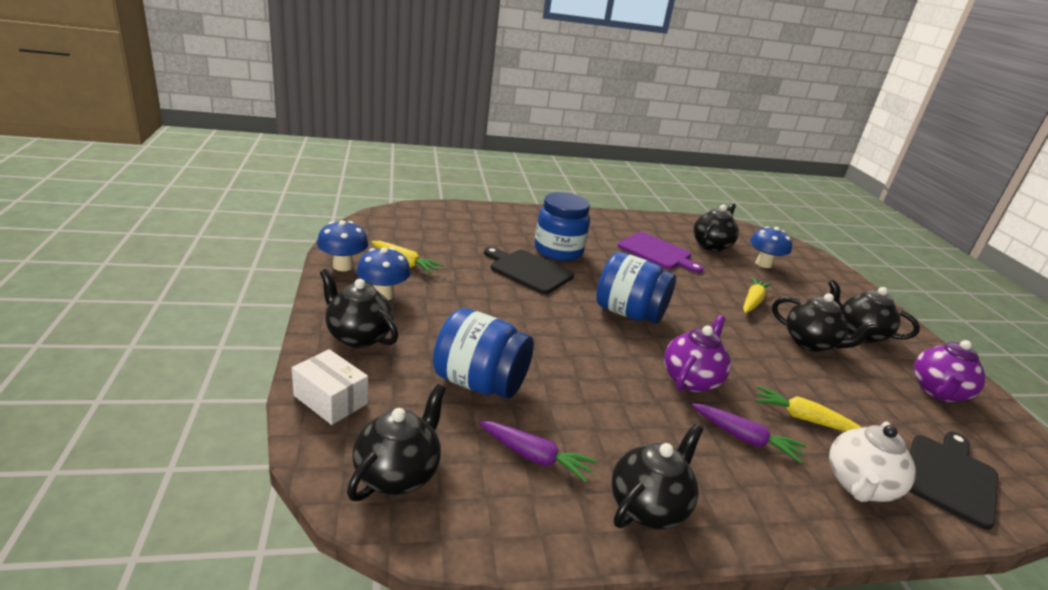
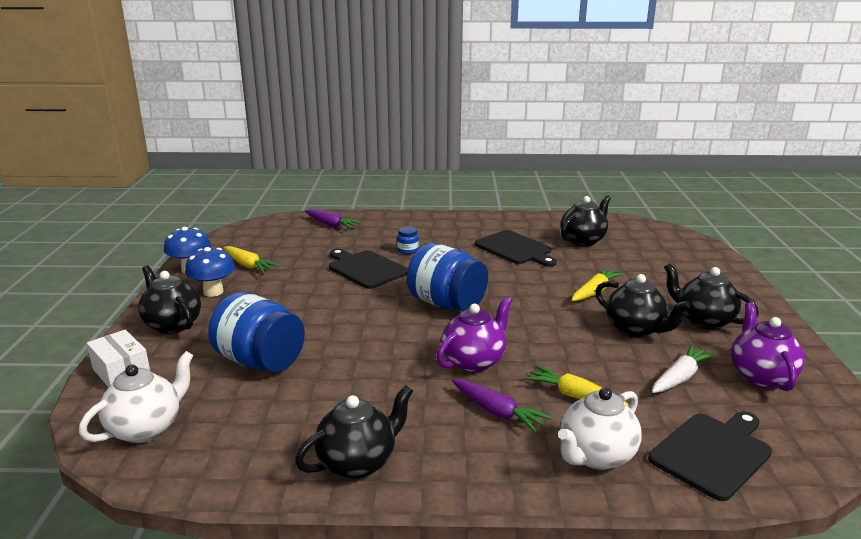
camera: 15 degrees right, 5 degrees down
black teapot [347,384,446,501] -> white teapot [79,351,194,443]
purple carrot [479,421,597,483] -> purple carrot moved to [305,209,362,229]
blue jar [535,192,590,261] -> blue jar [397,227,419,254], size x0.42
purple cutting board [617,232,704,273] -> black cutting board [475,230,557,267]
blue mushroom [750,226,792,268] -> none
purple teapot [914,340,986,402] -> purple teapot turned 135 degrees clockwise [731,303,805,391]
none -> white carrot [652,345,716,393]

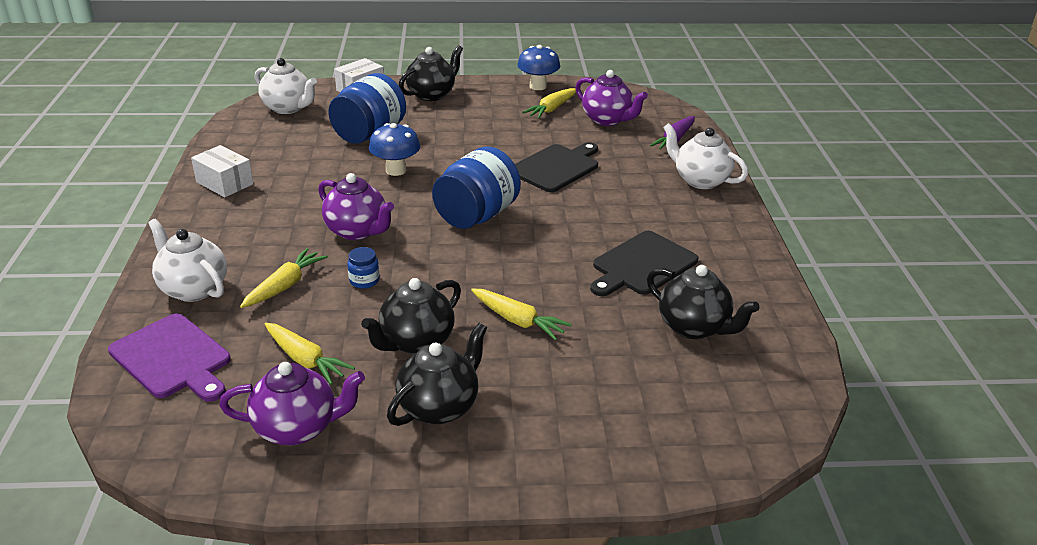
camera: 85 degrees right, 10 degrees up
blue mushroom [185,247,235,297] -> blue mushroom moved to [369,123,420,176]
black teapot [295,385,413,479] -> white box [191,145,253,197]
blue jar [397,227,419,254] -> blue jar moved to [347,247,380,289]
purple carrot [452,379,552,433] -> none
black cutting board [648,411,772,501] -> purple cutting board [108,313,231,402]
white carrot [652,345,716,393] -> yellow carrot [265,323,355,385]
none -> purple teapot [575,70,648,126]
none -> white teapot [663,123,748,189]

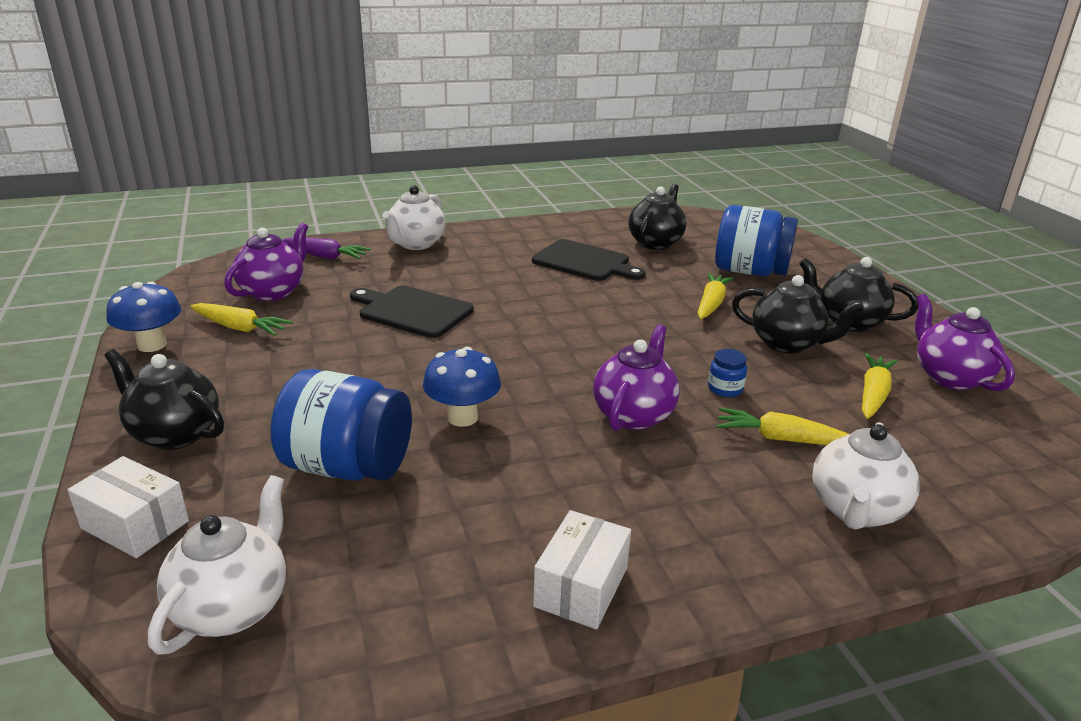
camera: 105 degrees left, 5 degrees down
purple cutting board [108,313,231,402] -> none
blue jar [432,146,521,229] -> blue jar moved to [715,205,798,276]

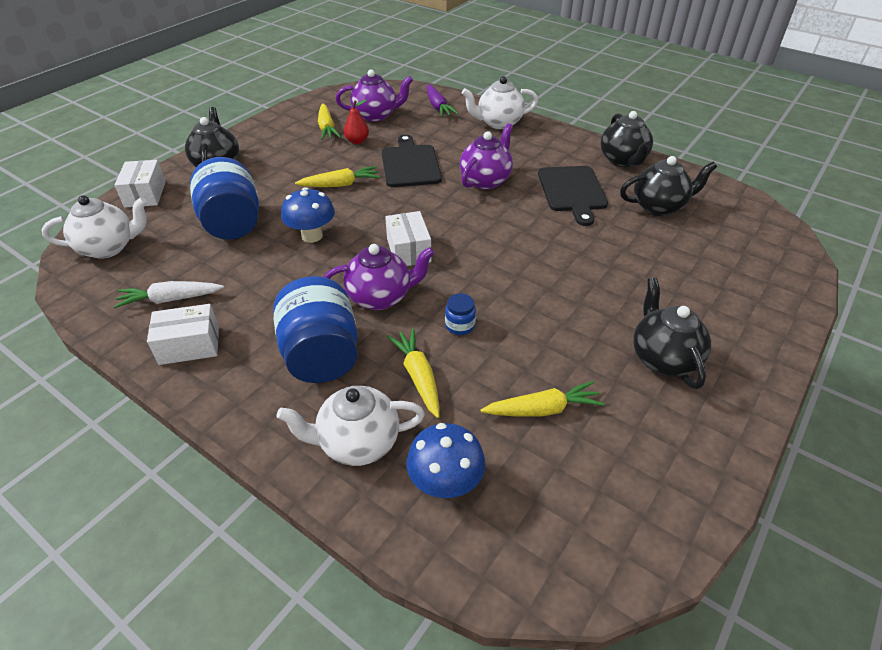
camera: 55 degrees right, 15 degrees up
blue mushroom [106,282,181,352] -> blue mushroom moved to [406,423,486,498]
yellow carrot [698,273,734,319] -> yellow carrot moved to [295,166,380,187]
blue jar [715,205,798,276] -> blue jar moved to [273,276,358,383]
black teapot [732,275,864,354] -> black teapot moved to [601,111,653,167]
purple teapot [915,294,1015,391] -> purple teapot moved to [460,123,513,190]
none -> white carrot [113,281,224,308]
none -> red pear [344,99,369,144]
none -> white box [385,211,431,266]

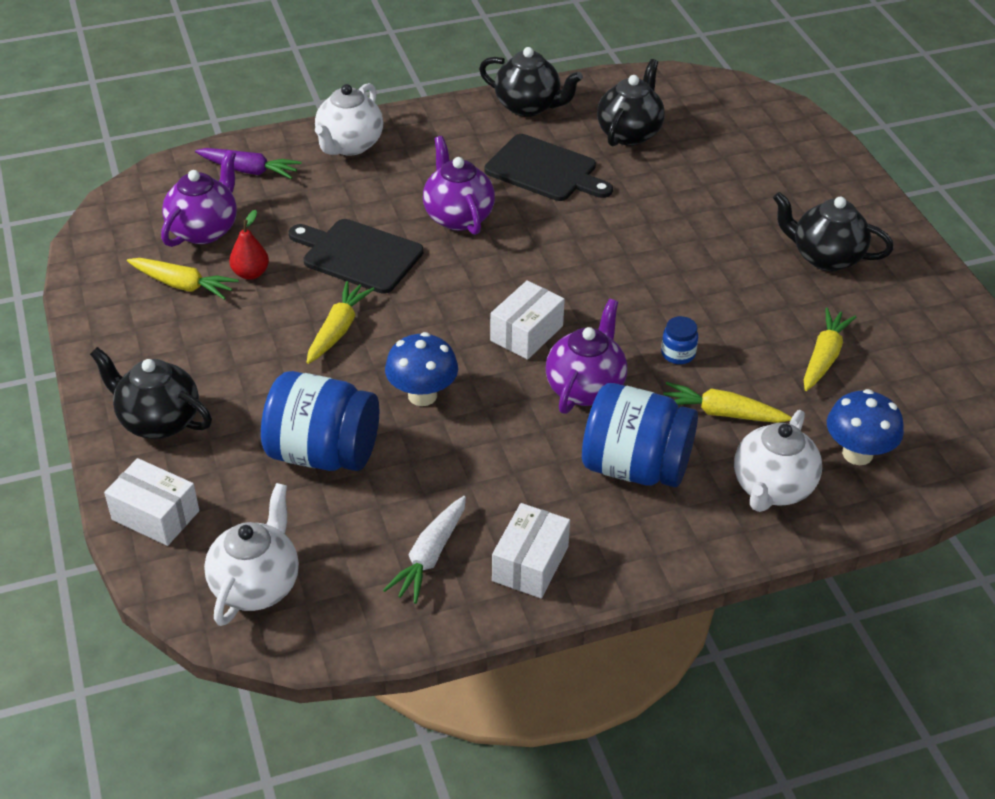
camera: 55 degrees left, 0 degrees up
white box [385,211,431,266] -> white box turned 75 degrees counterclockwise [490,280,565,360]

